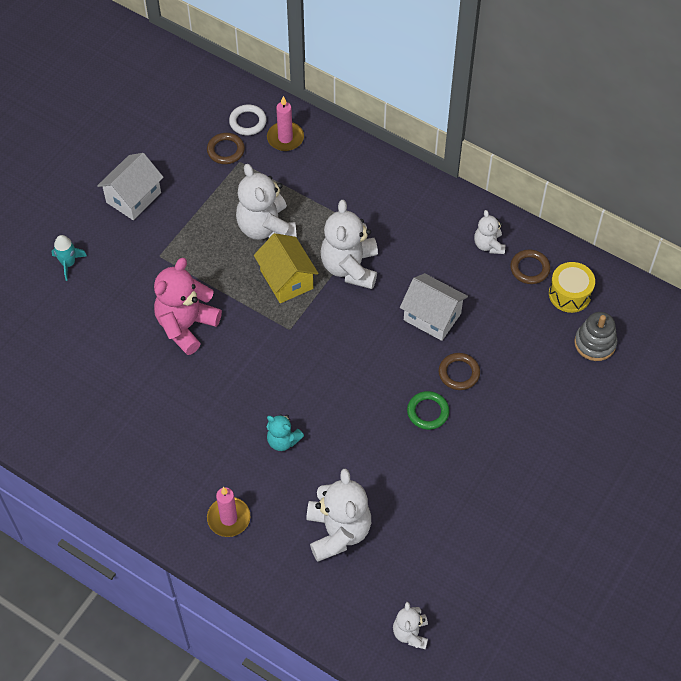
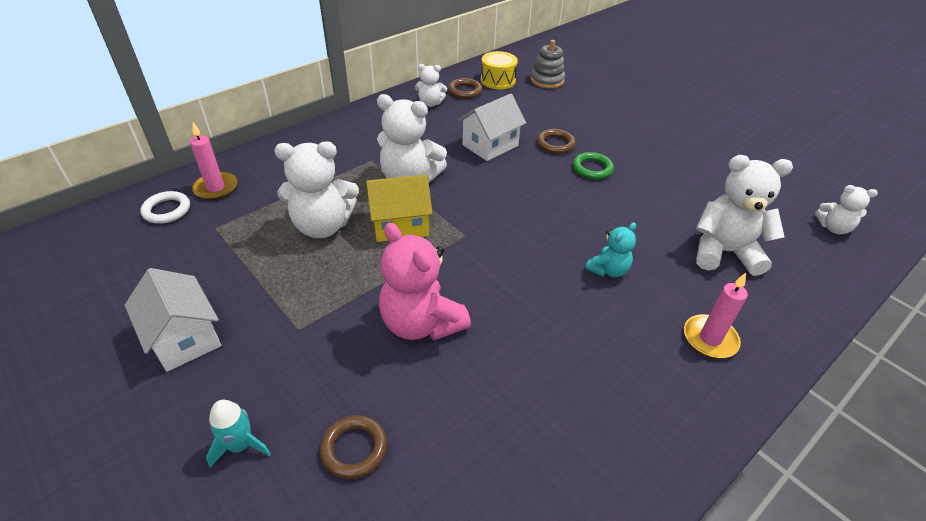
camera: 75 degrees left, 15 degrees down
brown ring [207,133,245,164] -> brown ring moved to [320,415,387,479]

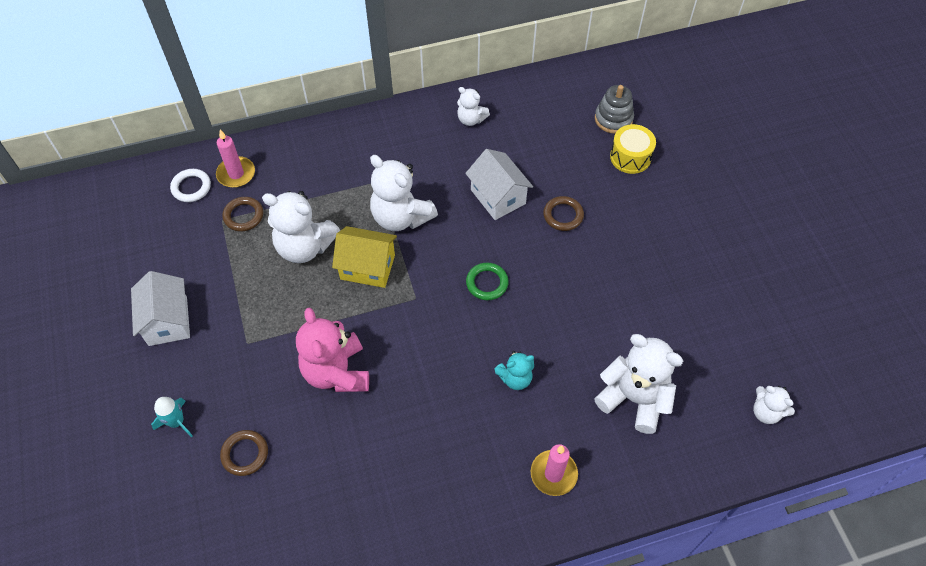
camera: 25 degrees right, 15 degrees up
brown ring [448,78,482,99] -> brown ring moved to [222,197,263,231]
white house [458,94,526,161] -> white house turned 75 degrees clockwise [465,149,533,220]
yellow drum [481,51,518,89] -> yellow drum moved to [610,124,656,174]
green ring [573,152,614,180] -> green ring moved to [466,263,509,300]

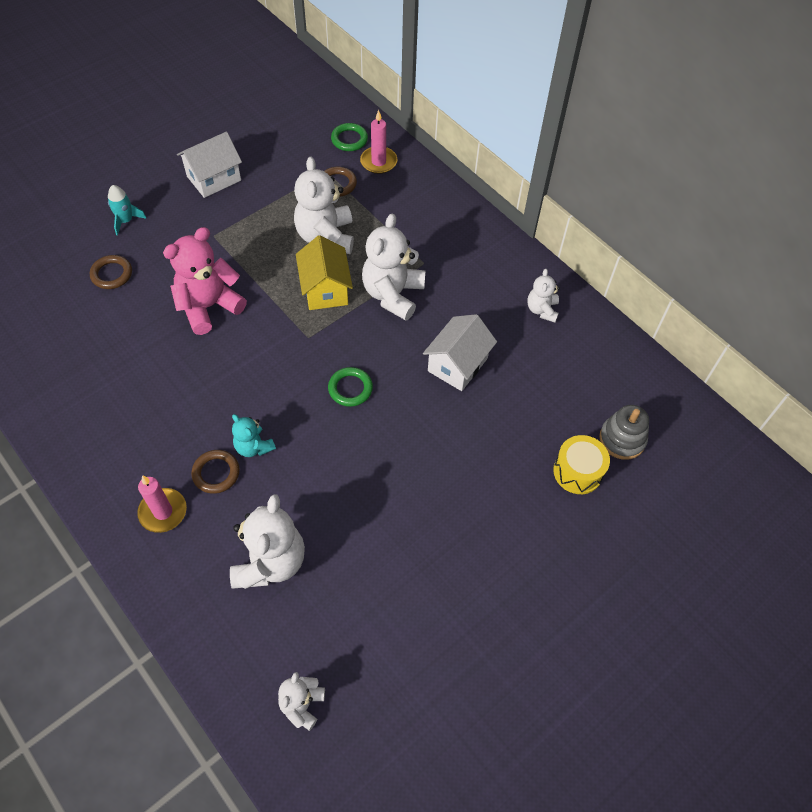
camera: 65 degrees right, 0 degrees up
white ring [170,169,211,202] -> green ring [331,123,368,151]
brown ring [543,196,584,231] -> brown ring moved to [191,450,240,494]

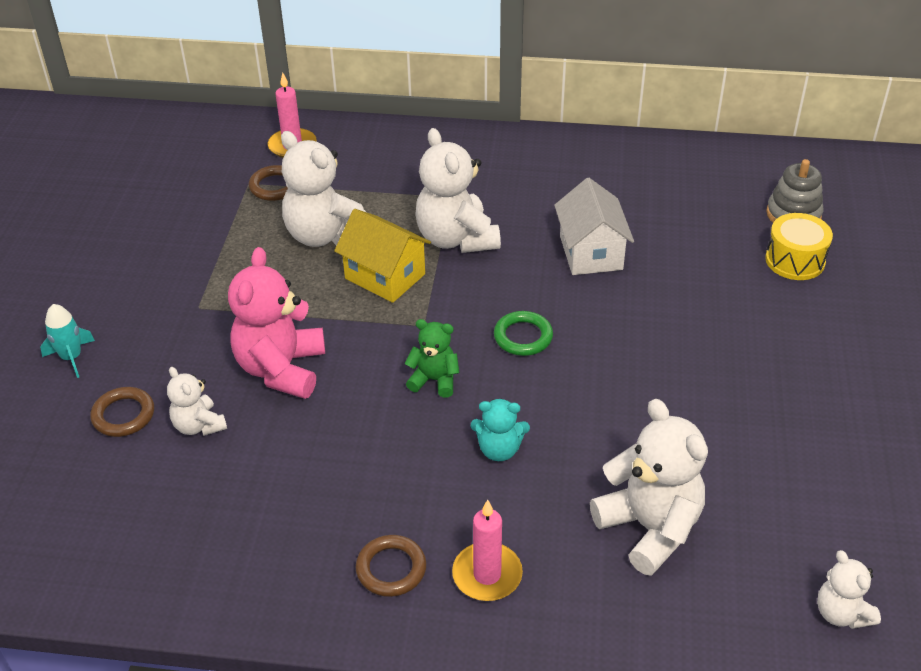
camera: 40 degrees left, 15 degrees down
white house [177,132,242,198] -> none
brown ring [191,450,240,494] -> brown ring moved to [356,535,426,597]
green ring [331,123,368,151] -> none
white teddy bear [527,269,560,323] -> white teddy bear moved to [167,367,227,436]
none -> green teddy bear [405,319,459,398]

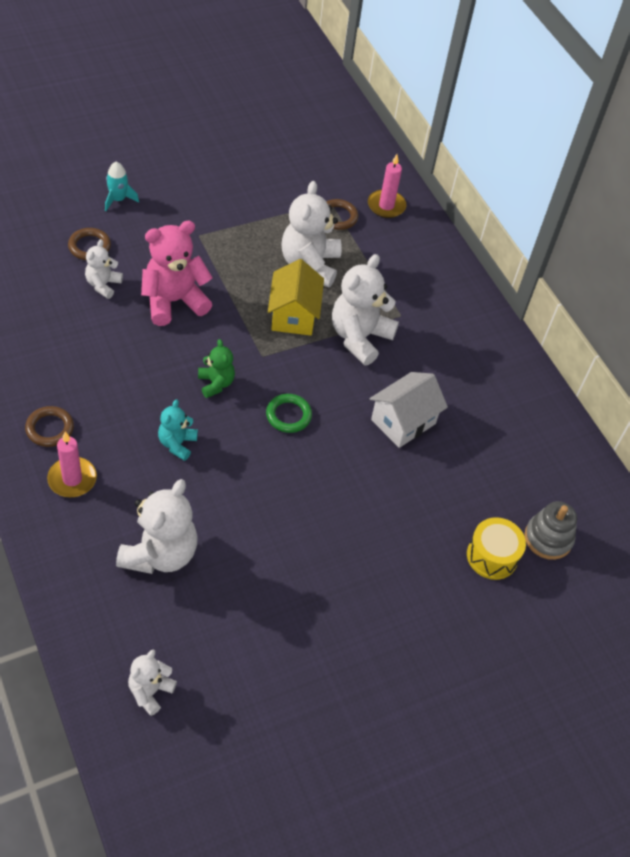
camera: 50 degrees right, 10 degrees up
turquoise teddy bear [471,398,530,461] -> turquoise teddy bear turned 45 degrees clockwise [158,399,198,461]

